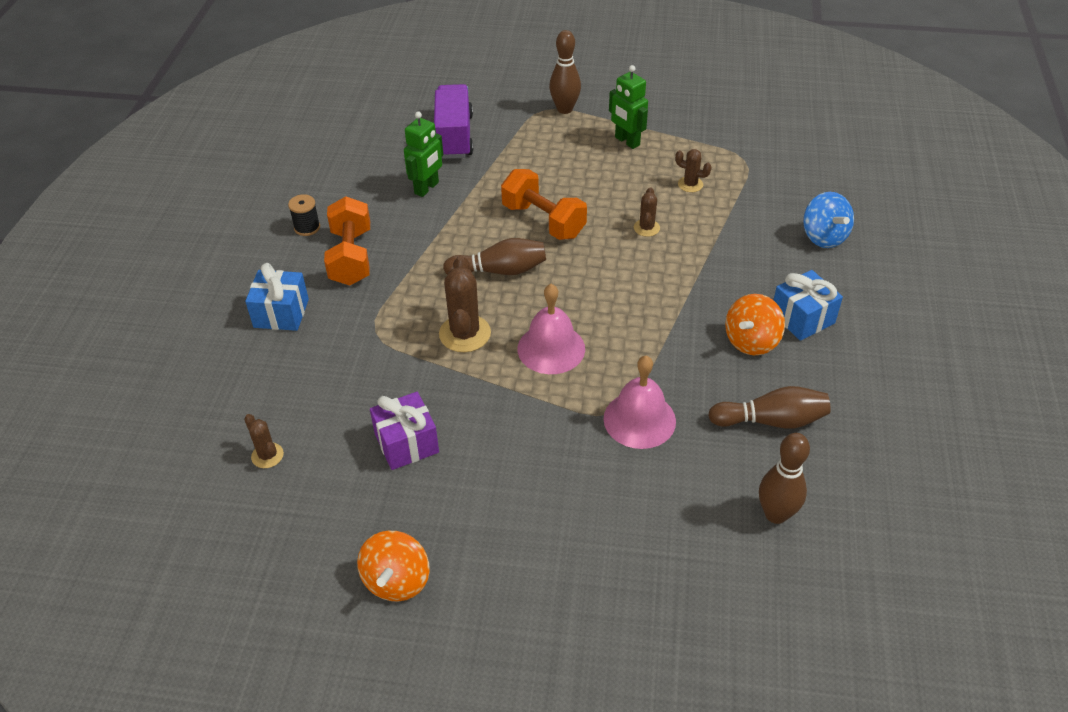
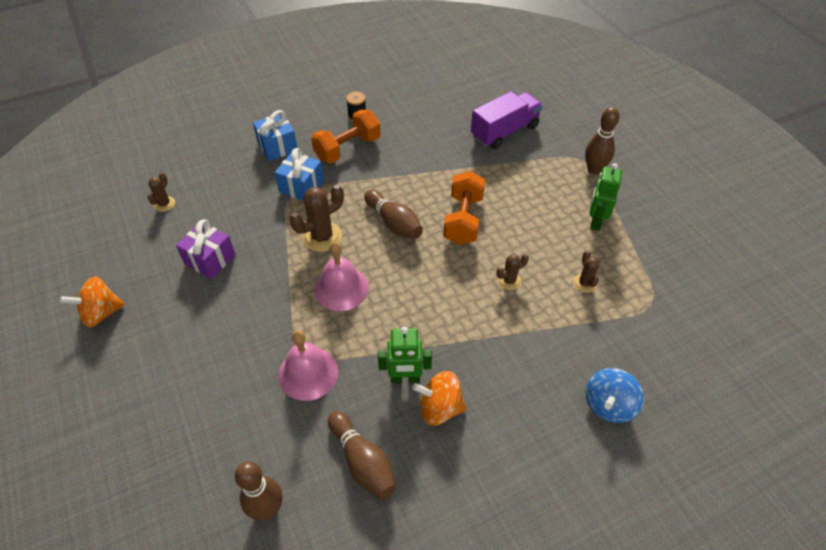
camera: 55 degrees right, 5 degrees up
green robot [404,111,443,197] -> green robot moved to [378,327,432,383]
blue gift [774,270,843,341] -> blue gift moved to [275,148,324,201]

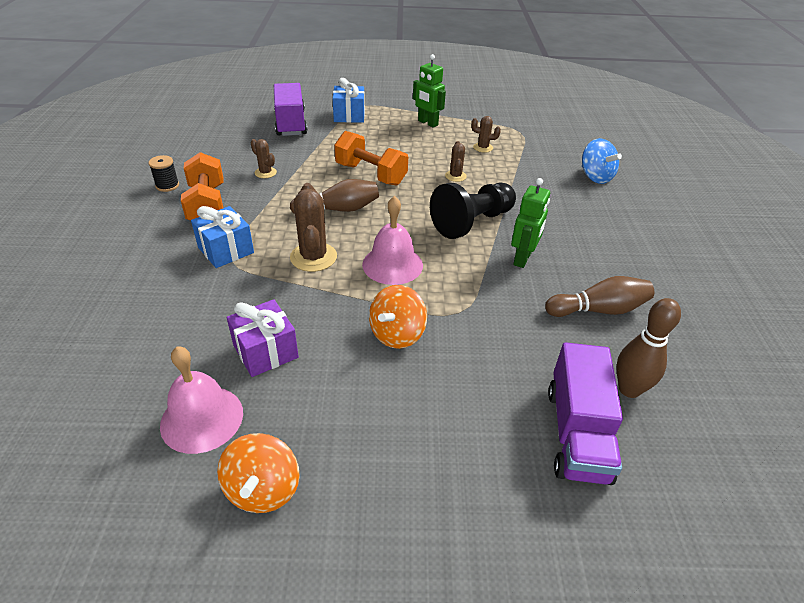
camera: 65 degrees left, 10 degrees down
brown cactus [147,173,175,212] -> brown cactus moved to [251,139,277,178]
blue gift [253,110,297,161] -> blue gift moved to [333,78,365,123]
pink bell [278,330,338,401] -> pink bell moved to [160,346,243,454]
orange spinning top [412,371,467,426] -> orange spinning top moved to [369,285,427,349]
brown bowling pin [585,107,620,174] -> none
none -> black pawn [430,183,516,239]
none -> purple truck [548,342,623,485]

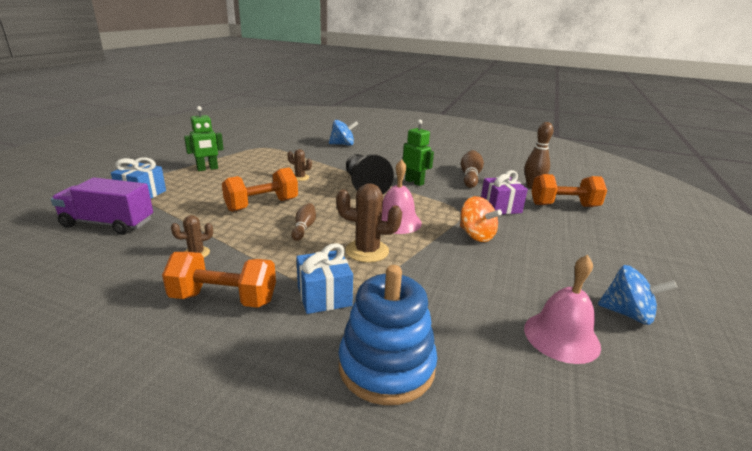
camera: 70 degrees left, 15 degrees down
black spool [148,155,179,192] -> none
orange spinning top [217,433,300,513] -> blue spinning top [598,265,678,325]
purple gift [227,299,299,377] -> purple gift moved to [481,170,528,214]
brown bowling pin [290,179,379,214] -> brown bowling pin [291,203,316,241], size x0.65
brown cactus [471,116,501,153] -> none
purple truck [548,342,623,485] -> orange dumbbell [531,174,607,207]
none -> blue stacking toy [338,265,437,405]

